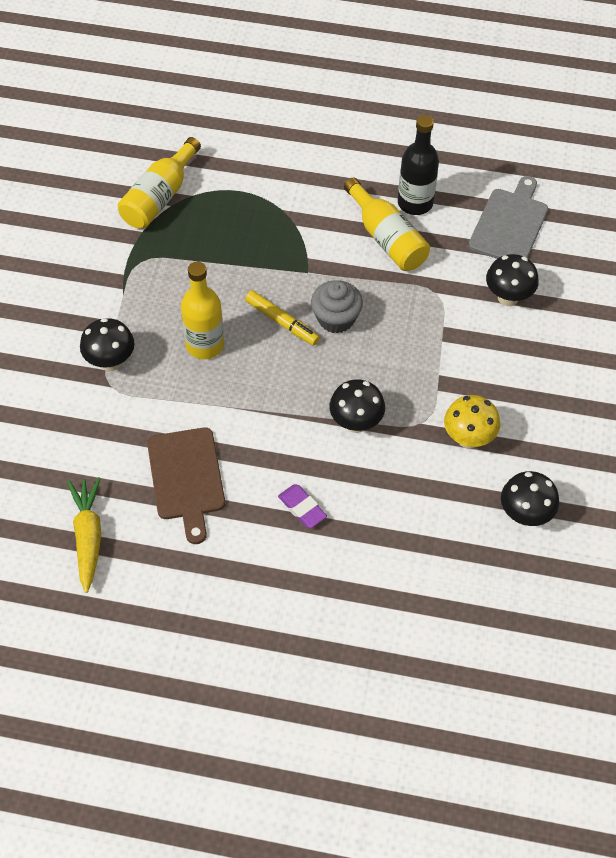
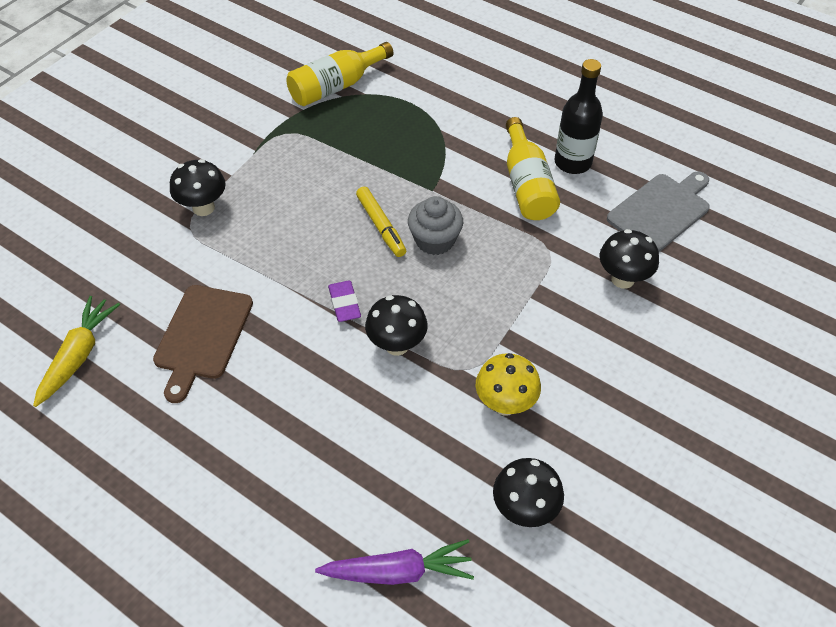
camera: 25 degrees right, 5 degrees down
yellow bottle [181,262,224,359] -> none
purple eraser [278,484,327,528] -> purple eraser moved to [328,281,361,322]
none -> purple carrot [315,539,474,585]

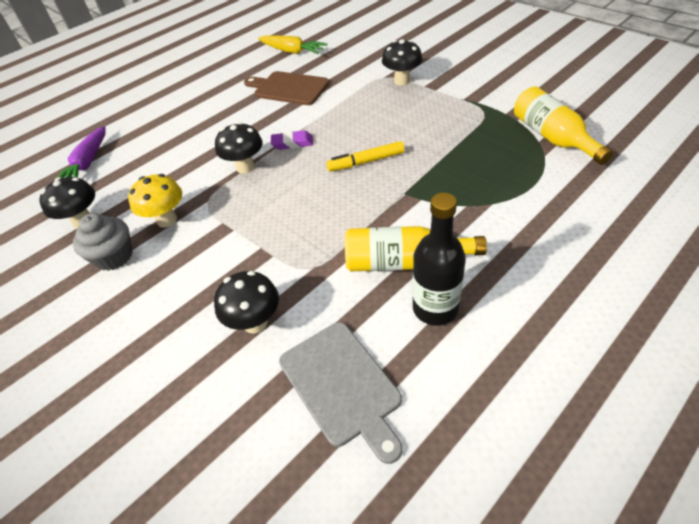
camera: 105 degrees right, 5 degrees down
grey cupcake [408,196,463,255] -> grey cupcake moved to [73,213,133,271]

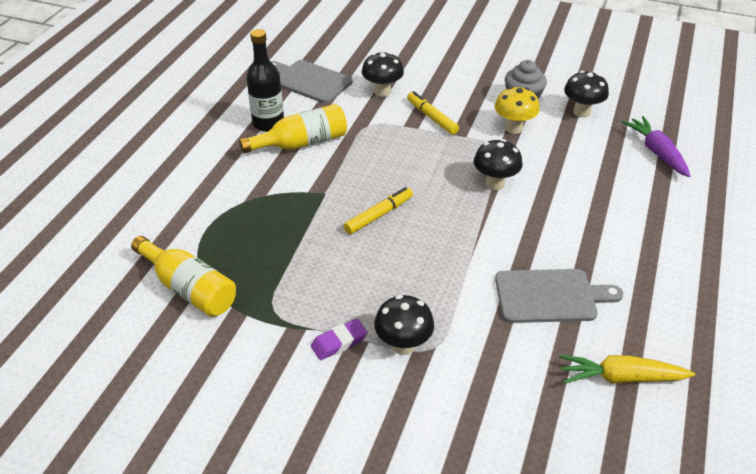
camera: 150 degrees right, 5 degrees down
brown cutting board [244,71,329,105] -> grey cutting board [495,269,623,323]
purple eraser [271,130,313,150] -> purple eraser moved to [311,319,367,360]
none -> yellow marker [407,91,459,135]

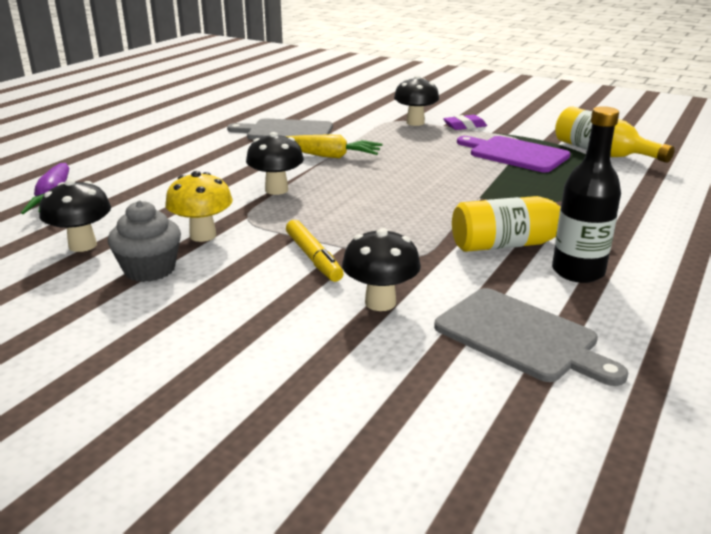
camera: 170 degrees left, 15 degrees down
yellow marker [344,187,413,234] -> none
yellow carrot [559,354,695,384] -> yellow carrot moved to [285,135,382,158]
none -> purple cutting board [457,136,570,172]

